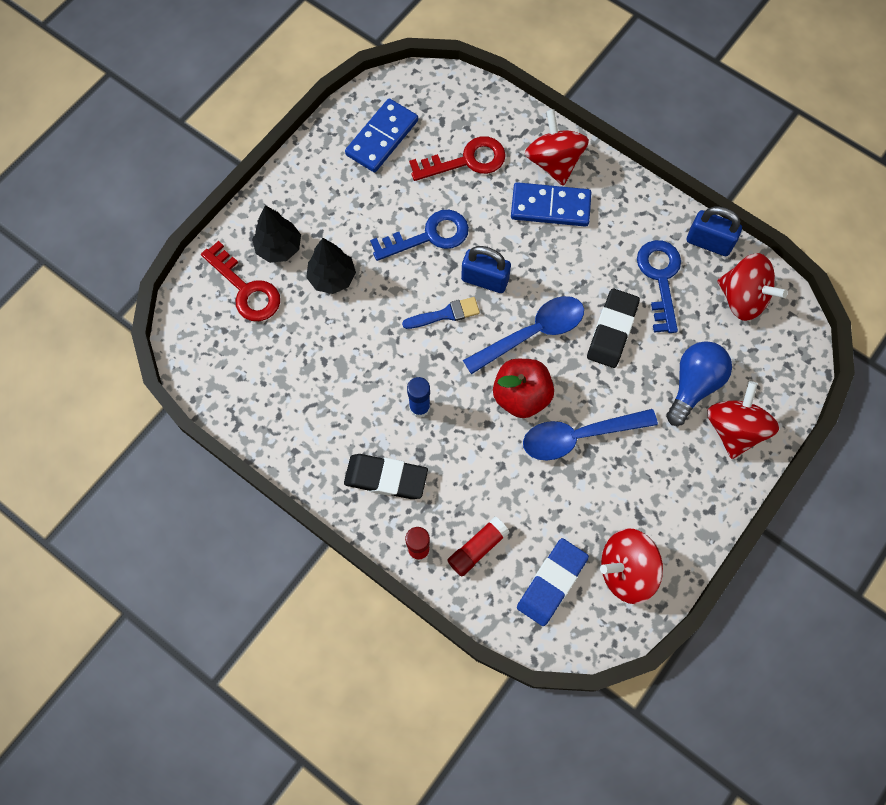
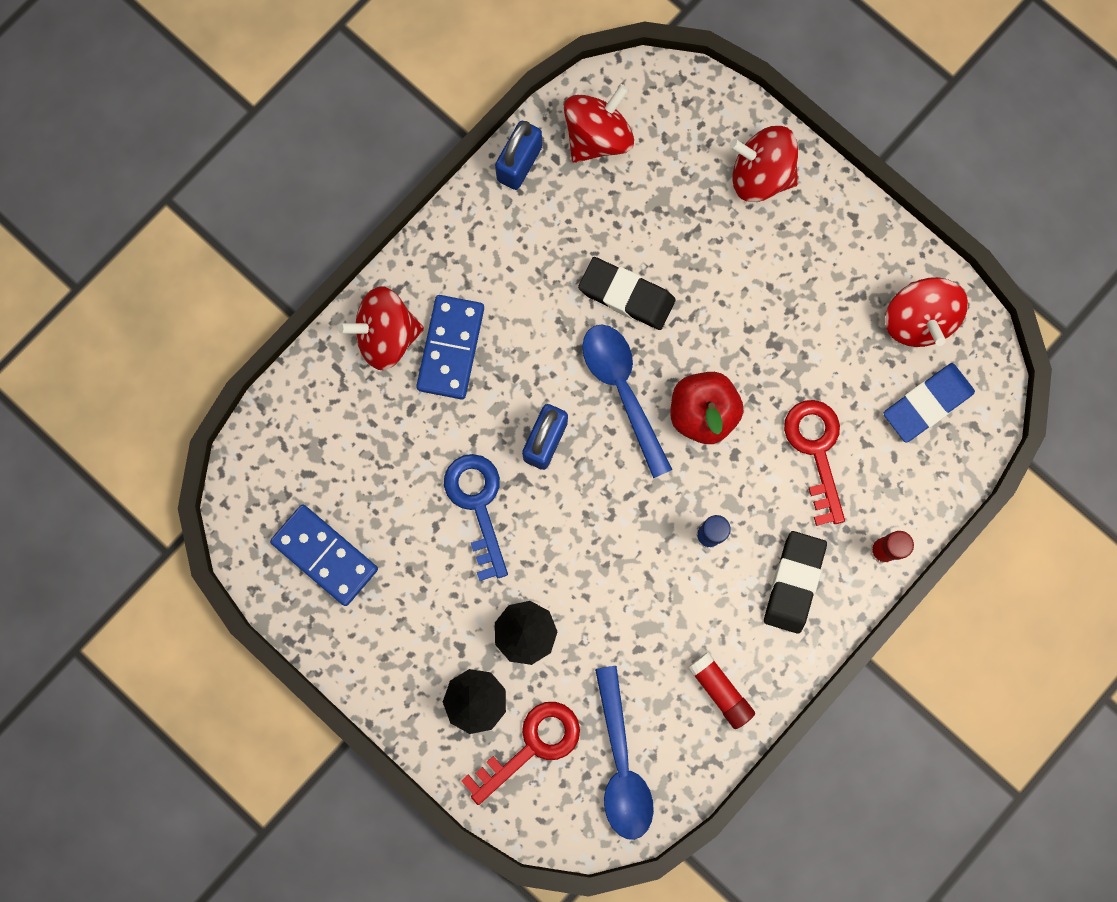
camera: 85 degrees left, 10 degrees up
blue brush [402,297,480,329] -> none
red key [409,136,506,181] -> red key moved to [784,400,845,526]
red glue stick [447,517,510,576] -> red glue stick moved to [688,652,755,729]
blue eraser [517,538,589,626] -> blue eraser turned 75 degrees counterclockwise [883,363,975,443]
blue spoon [523,409,658,461] -> blue spoon moved to [595,666,654,840]
blue key [637,240,681,333] -> none
blue light bulb [666,341,732,426] -> none

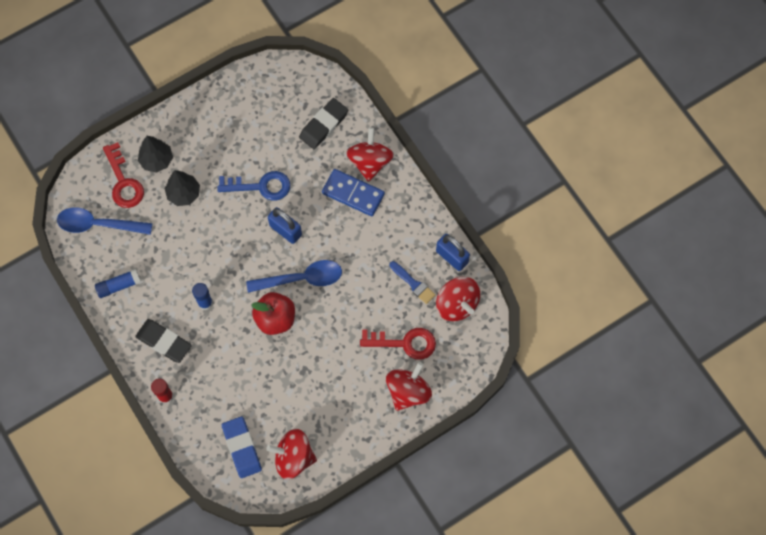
camera: 105 degrees right, 10 degrees down
blue domino [270,505,378,606] -> none
black eraser [578,257,676,330] -> black eraser moved to [299,98,348,149]
red glue stick [688,652,755,729] -> blue glue stick [95,269,141,298]
red key [784,400,845,526] -> red key moved to [360,328,436,360]
none -> blue brush [390,261,436,304]

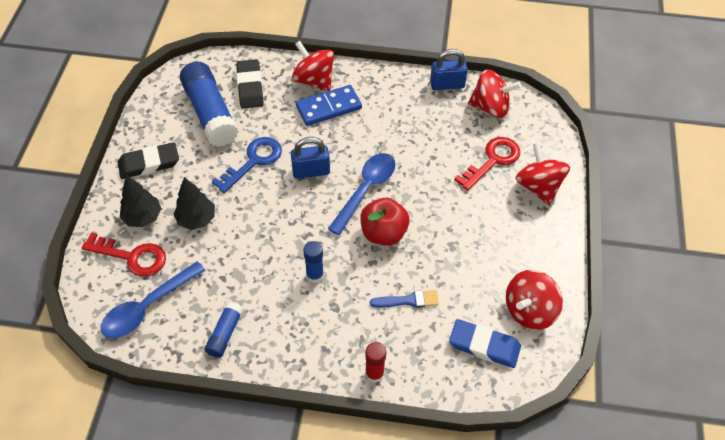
camera: 50 degrees left, 15 degrees down
black eraser [135,319,192,363] -> black eraser moved to [118,142,179,179]
blue brush [390,261,436,304] -> blue brush moved to [370,290,439,308]
none -> blue glue stick [180,61,239,147]

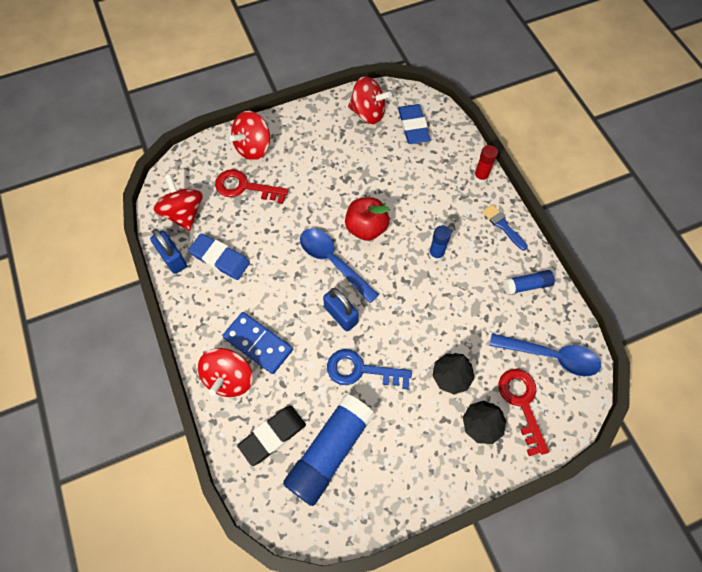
camera: 120 degrees left, 10 degrees up
black eraser [118,142,179,179] -> none
blue spoon [328,153,396,235] -> blue spoon turned 45 degrees clockwise [300,228,379,303]
blue brush [370,290,439,308] -> blue brush moved to [482,204,528,251]
none -> blue eraser [188,233,250,280]

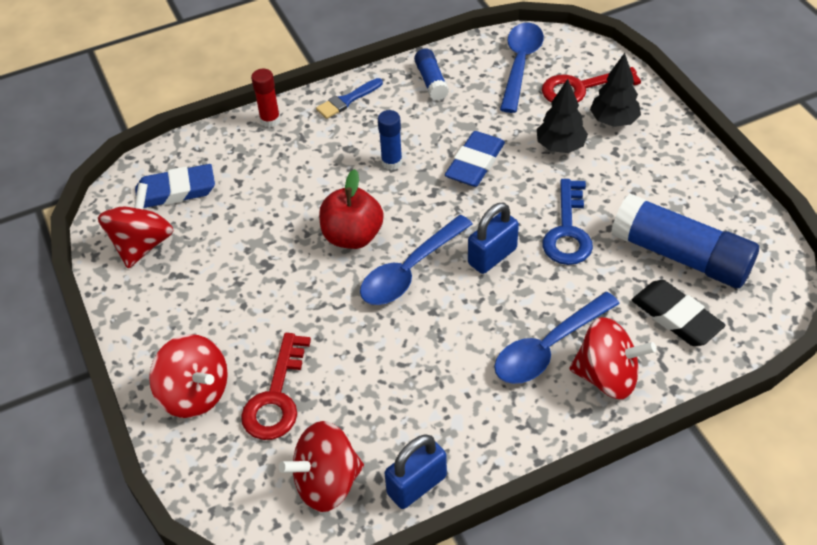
camera: 90 degrees left, 15 degrees down
blue eraser [188,233,250,280] -> blue eraser moved to [445,131,505,187]
blue domino [222,312,293,374] -> blue spoon [494,292,620,384]

